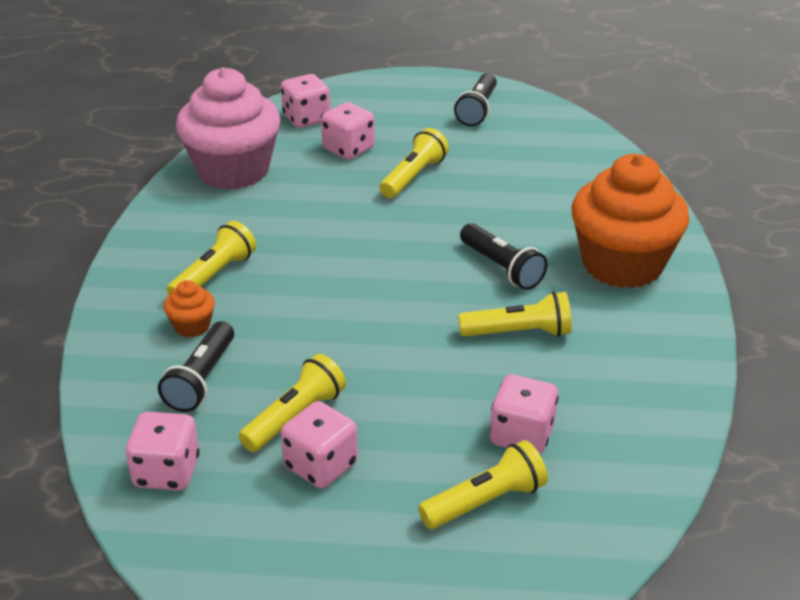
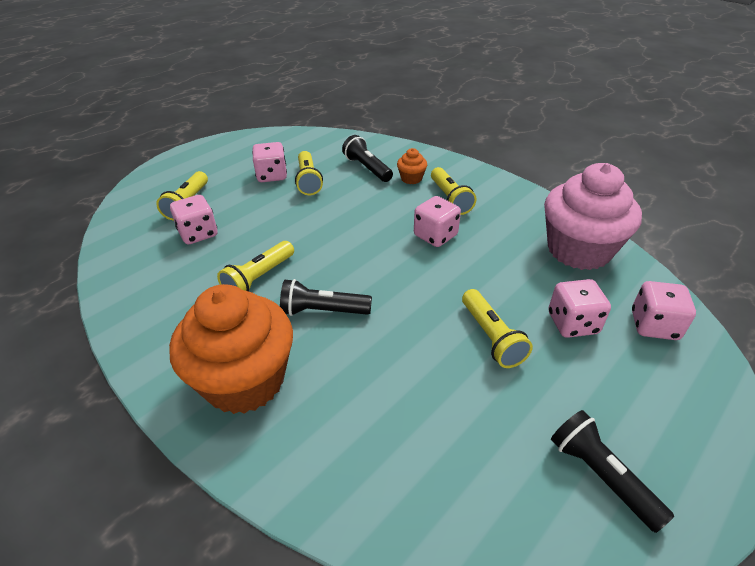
camera: 130 degrees right, 5 degrees up
pink dice [126,412,199,491] -> pink dice moved to [414,196,461,247]

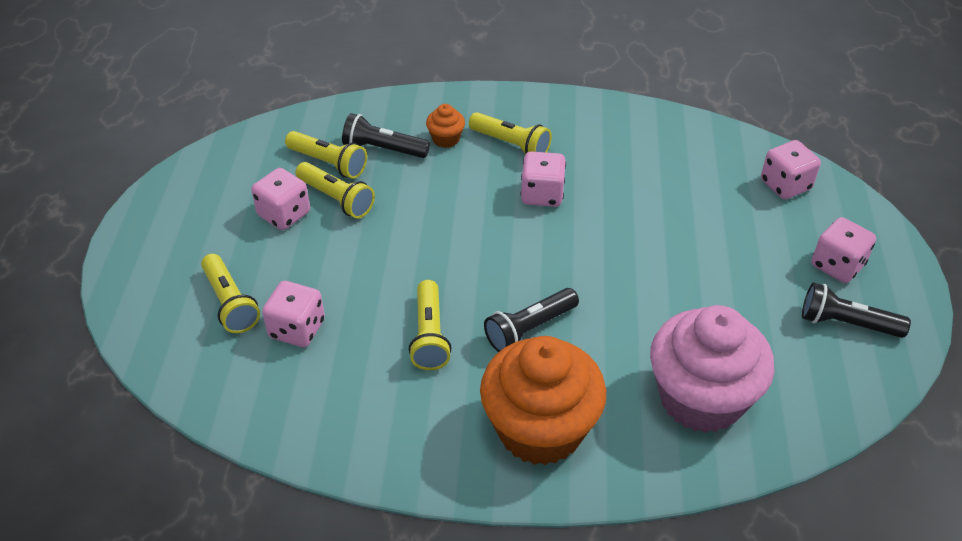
camera: 40 degrees left, 5 degrees up
yellow flashlight [462,289,533,368] -> yellow flashlight moved to [285,131,367,179]
pink cupcake [544,163,642,270] -> pink cupcake moved to [650,305,775,433]
pink dice [548,279,611,338] -> pink dice moved to [812,217,876,283]

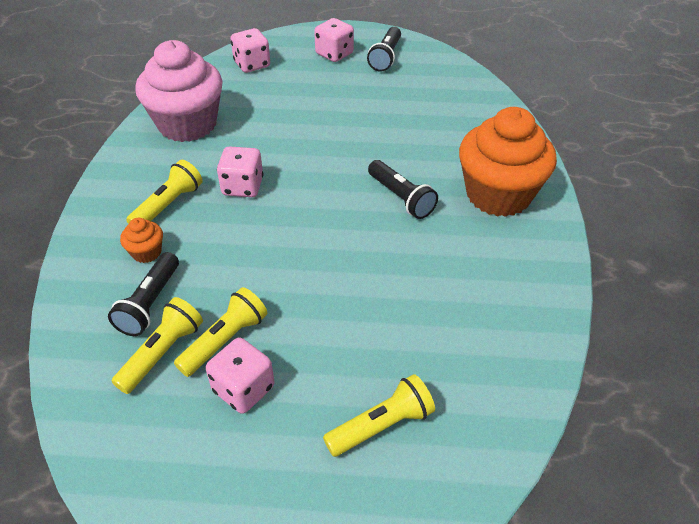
camera: 90 degrees left, 0 degrees up
pink dice [262,281,325,347] -> none
yellow flashlight [409,280,452,370] -> none
pink cupcake [650,305,775,433] -> pink cupcake moved to [135,40,223,142]

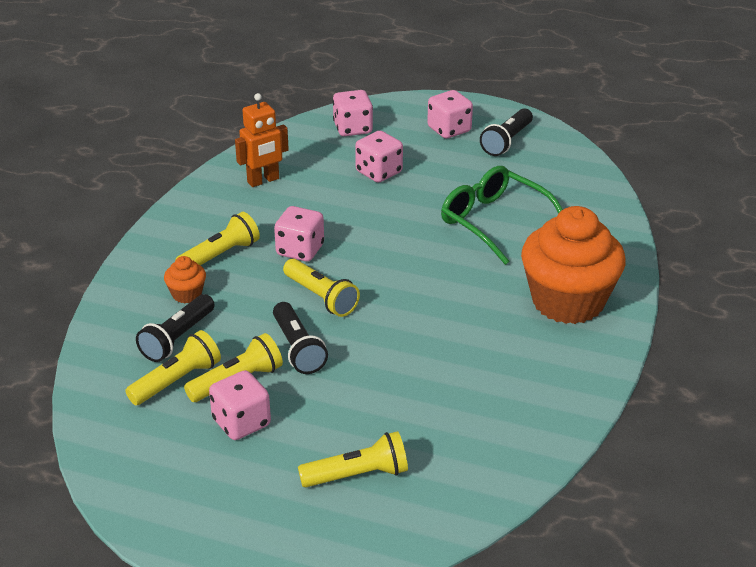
camera: 15 degrees right, 10 degrees down
pink cupcake [135,40,223,142] -> orange robot [235,93,289,187]
black flashlight [368,160,438,219] -> black flashlight moved to [273,302,328,374]
none -> yellow flashlight [283,259,360,317]
none -> pink dice [355,131,403,183]
none -> green glasses [441,166,563,265]

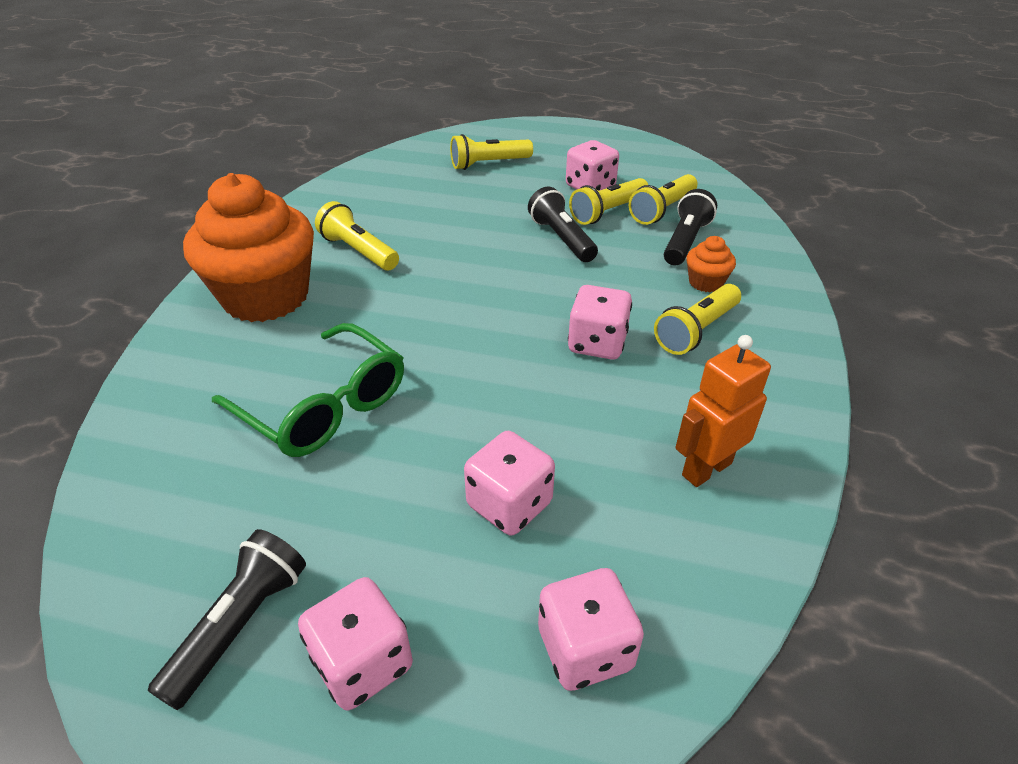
camera: 175 degrees right, 5 degrees up
yellow flashlight [283,259,360,317] -> yellow flashlight moved to [315,201,399,271]

